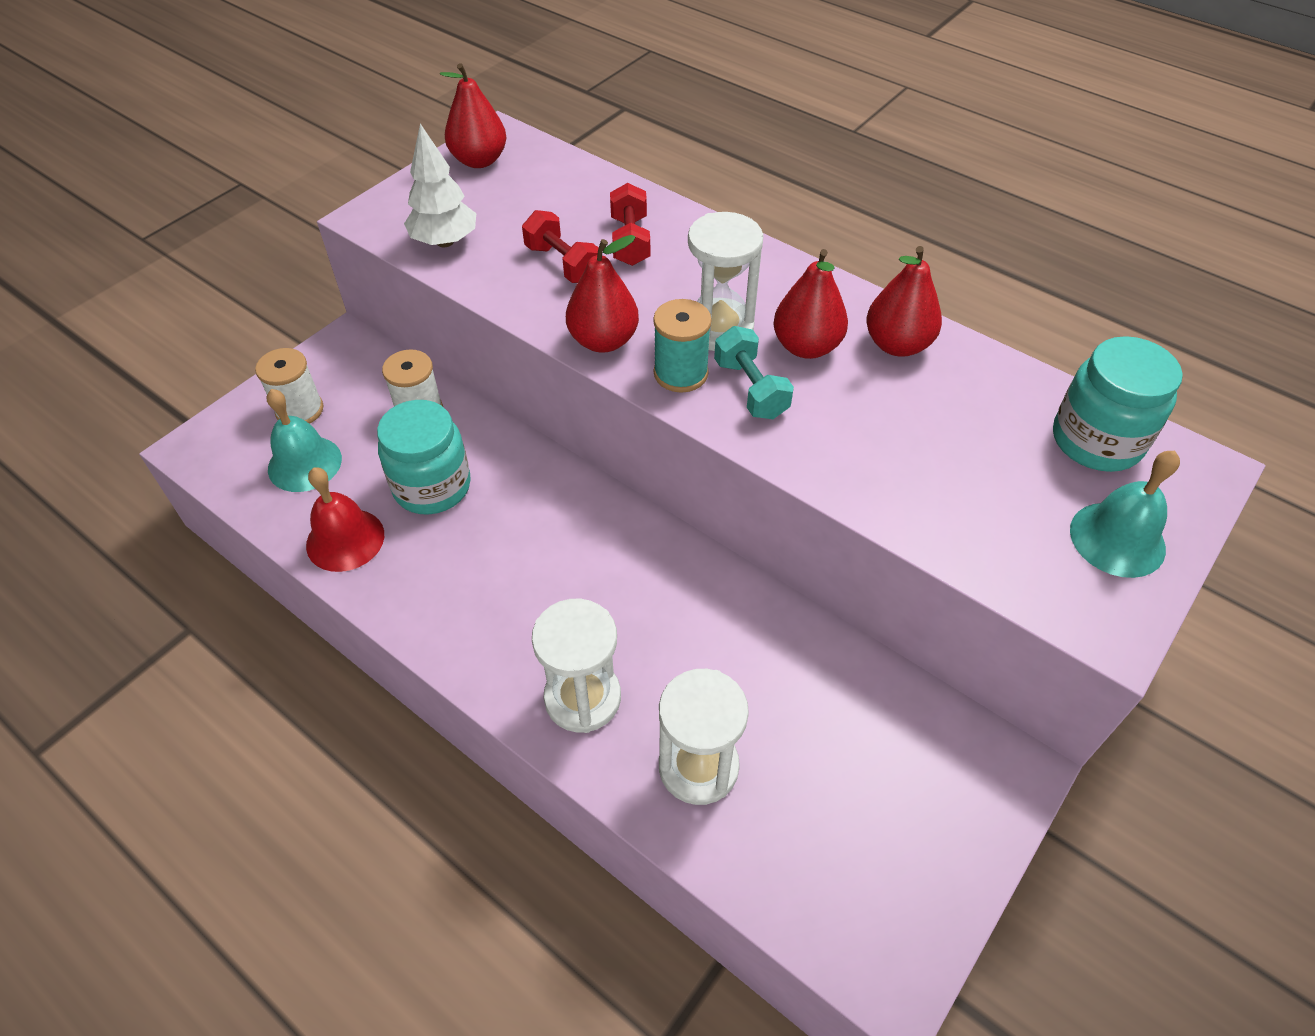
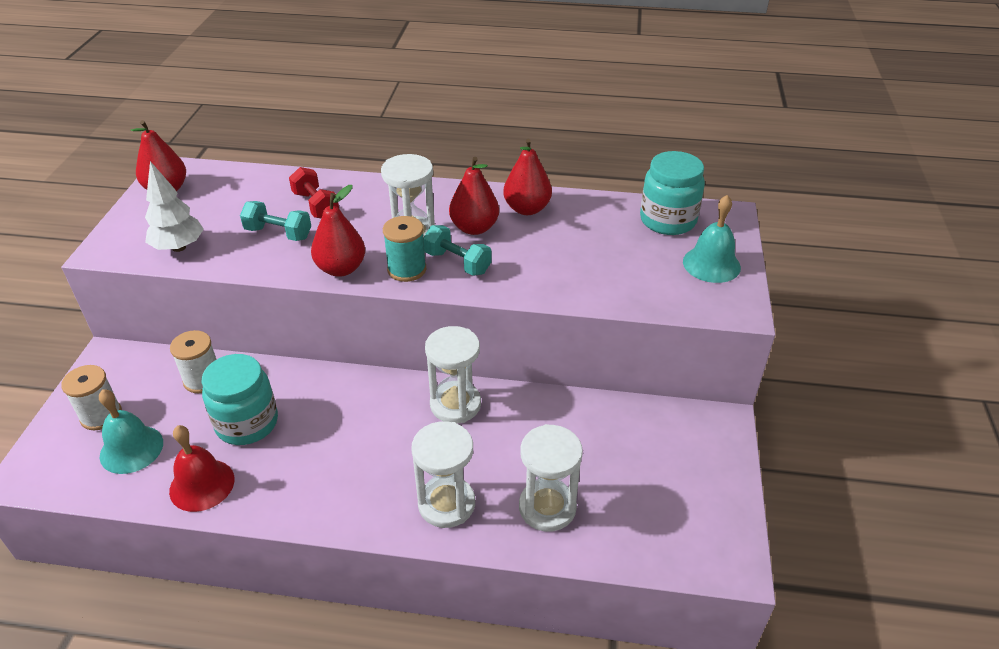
camera: 30 degrees left, 10 degrees down
red dumbbell [522,210,598,283] -> turquoise dumbbell [240,201,311,241]
none -> white hourglass [425,326,481,423]

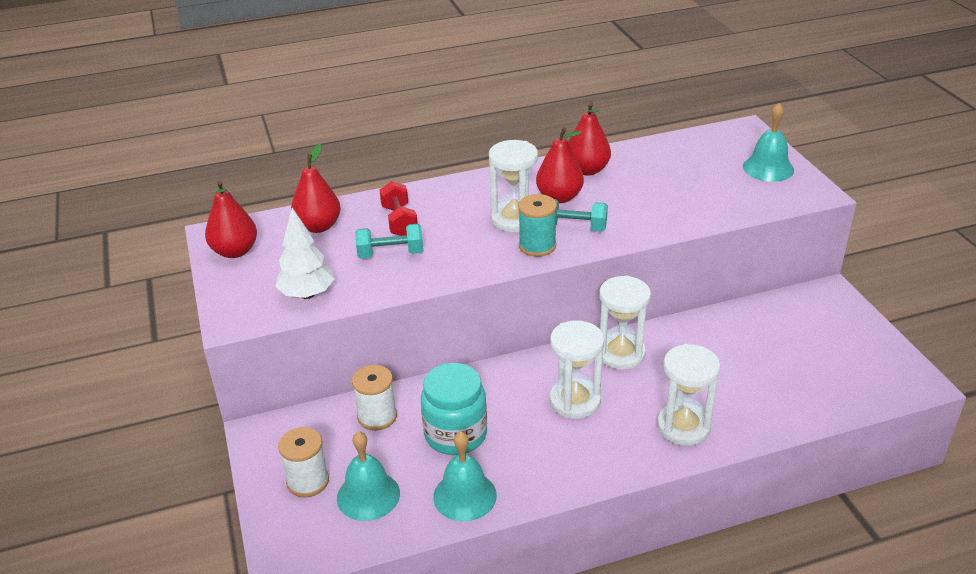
camera: 25 degrees left, 5 degrees down
red bell [169,425,235,512] -> turquoise bell [433,431,497,521]
red dumbbell [289,167,339,218] -> red dumbbell turned 45 degrees clockwise [379,181,418,236]
red pear [311,185,365,277] -> red pear moved to [291,144,341,233]
white hourglass [519,424,583,532] -> white hourglass moved to [550,321,604,419]
turquoise jar [640,151,705,235] -> none

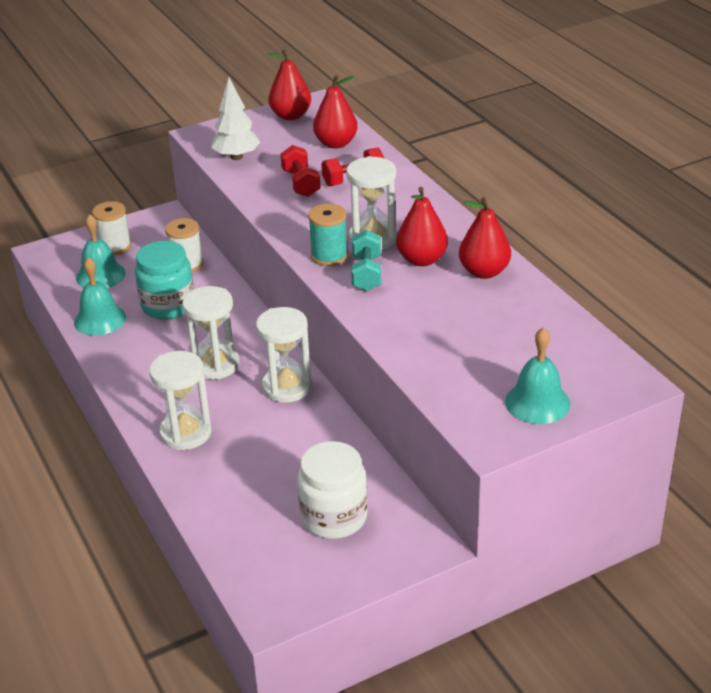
camera: 80 degrees right, 0 degrees up
turquoise dumbbell [355,224,423,259] -> red dumbbell [281,145,321,197]
none -> white jar [297,441,368,539]

